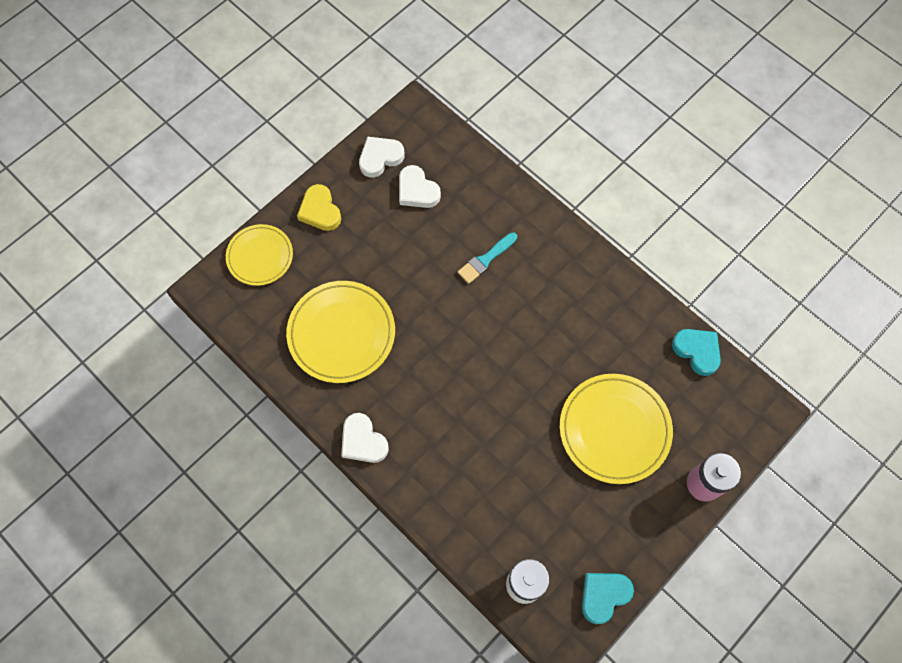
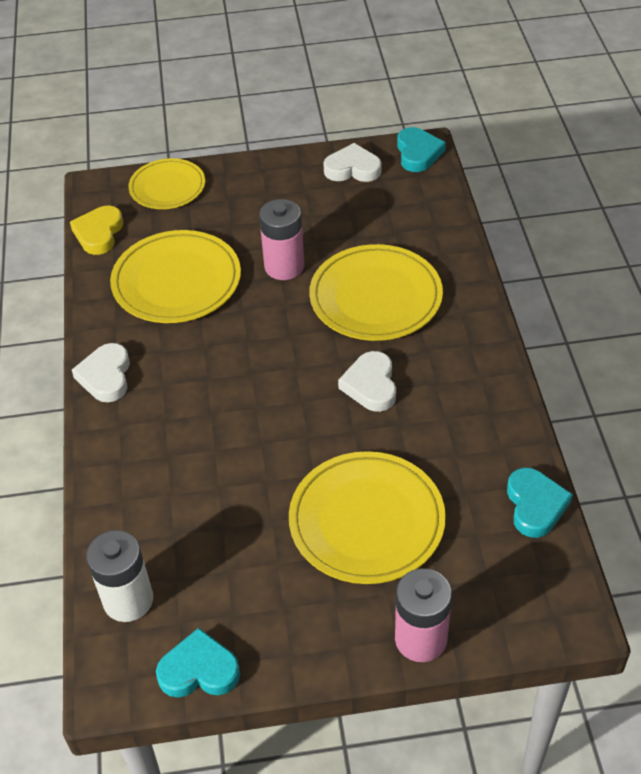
camera: 40 degrees right, 20 degrees down
yellow heart [297,184,341,231] -> yellow heart moved to [70,206,123,255]
white heart [399,165,441,208] -> white heart moved to [338,351,396,412]
turquoise brush [458,232,517,284] -> yellow plate [309,244,443,341]
none -> pink battery [259,199,304,280]
none -> turquoise heart [397,127,446,172]

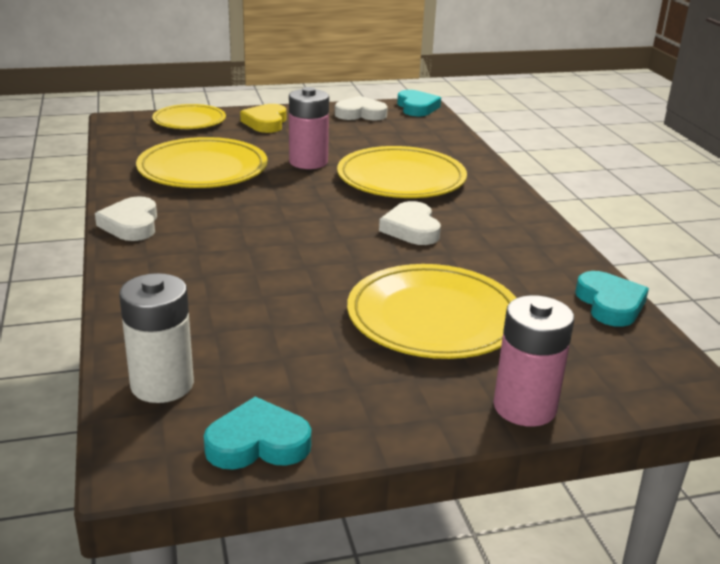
camera: 10 degrees left, 20 degrees down
yellow heart [70,206,123,255] -> yellow heart moved to [240,104,287,133]

